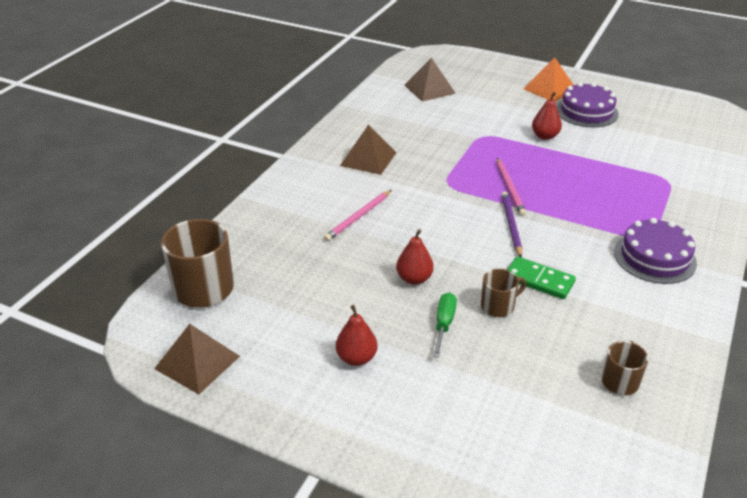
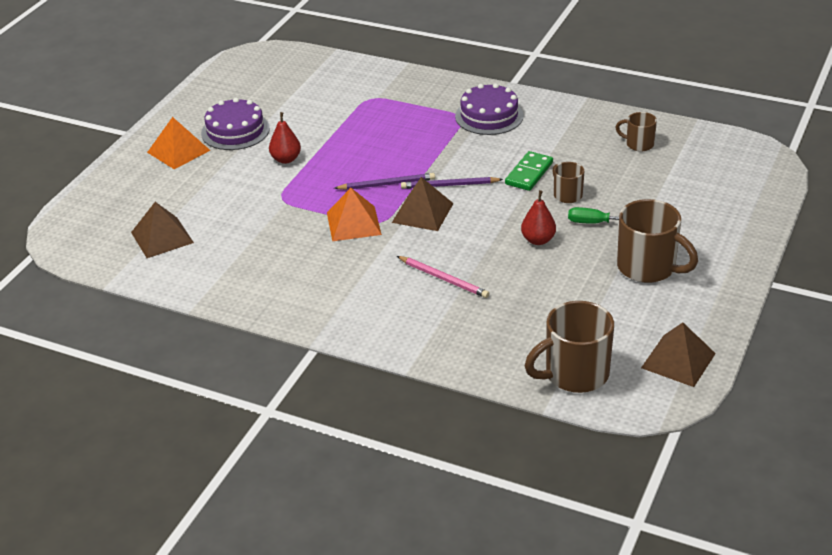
camera: 90 degrees left, 0 degrees up
red pear [336,305,377,366] -> brown mug [617,199,698,283]
brown pyramid [340,125,396,175] -> brown pyramid moved to [392,177,454,231]
pink pencil [497,158,526,216] -> purple pencil [334,173,435,190]
none -> orange pyramid [327,188,382,241]

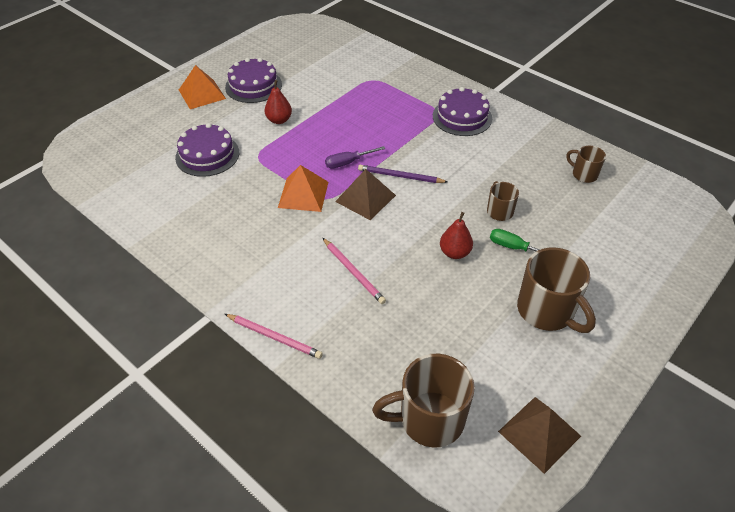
camera: 15 degrees right, 10 degrees up
brown pyramid [131,202,194,258] -> none
purple pencil [334,173,435,190] -> purple screwdriver [325,146,386,169]
green domino [505,151,553,191] -> none
none -> purple cake [175,123,239,177]
none -> pink pencil [225,314,323,359]

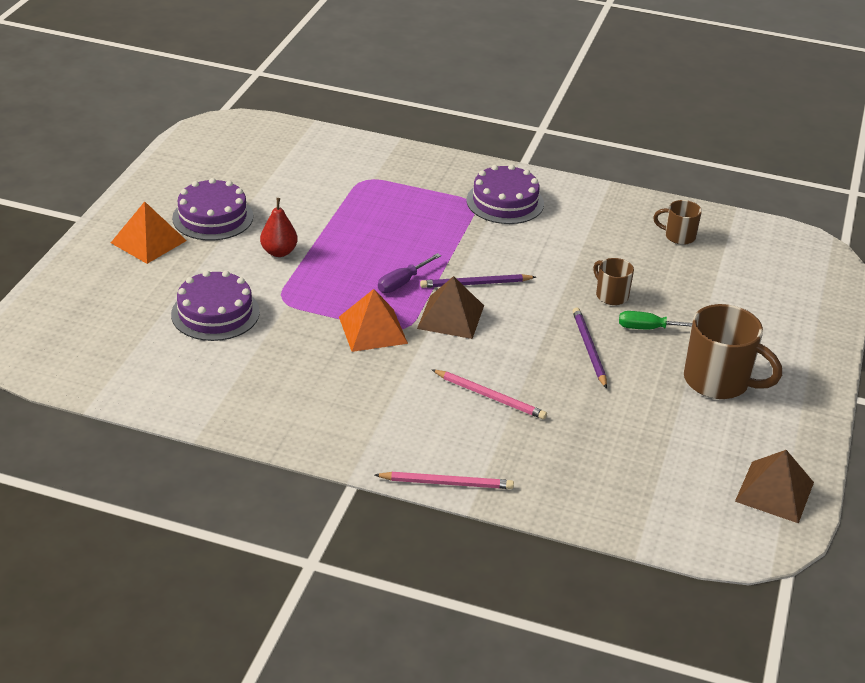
camera: 25 degrees left, 10 degrees down
brown mug [372,354,475,448] -> none
red pear [440,212,473,259] -> purple pencil [573,307,607,389]

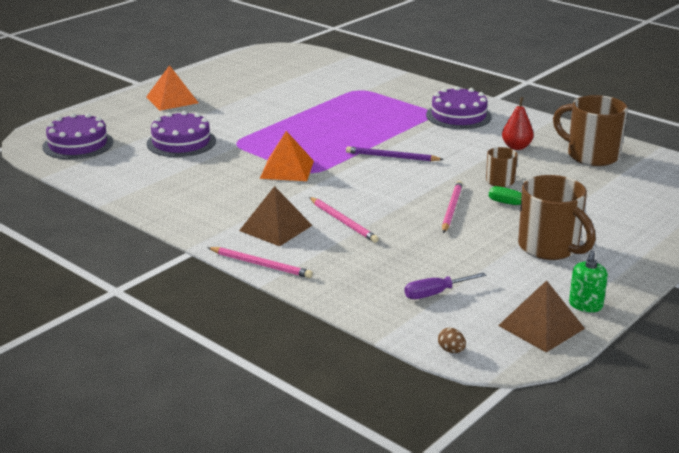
camera: 25 degrees right, 10 degrees down
purple cake [172,178,253,241] -> purple cake moved to [43,113,113,159]
red pear [260,198,298,257] -> red pear moved to [502,97,534,150]
purple screwdriver [378,253,441,293] -> purple screwdriver moved to [405,272,486,299]
brown pyramid [417,276,484,339] -> brown pyramid moved to [239,186,313,246]
purple pencil [573,307,607,389] -> pink pencil [442,181,463,233]
brown mug [653,200,702,245] -> brown mug [553,95,628,166], size x1.85
none -> brown egg [438,328,466,353]
none -> green soap dispenser [569,251,608,312]

